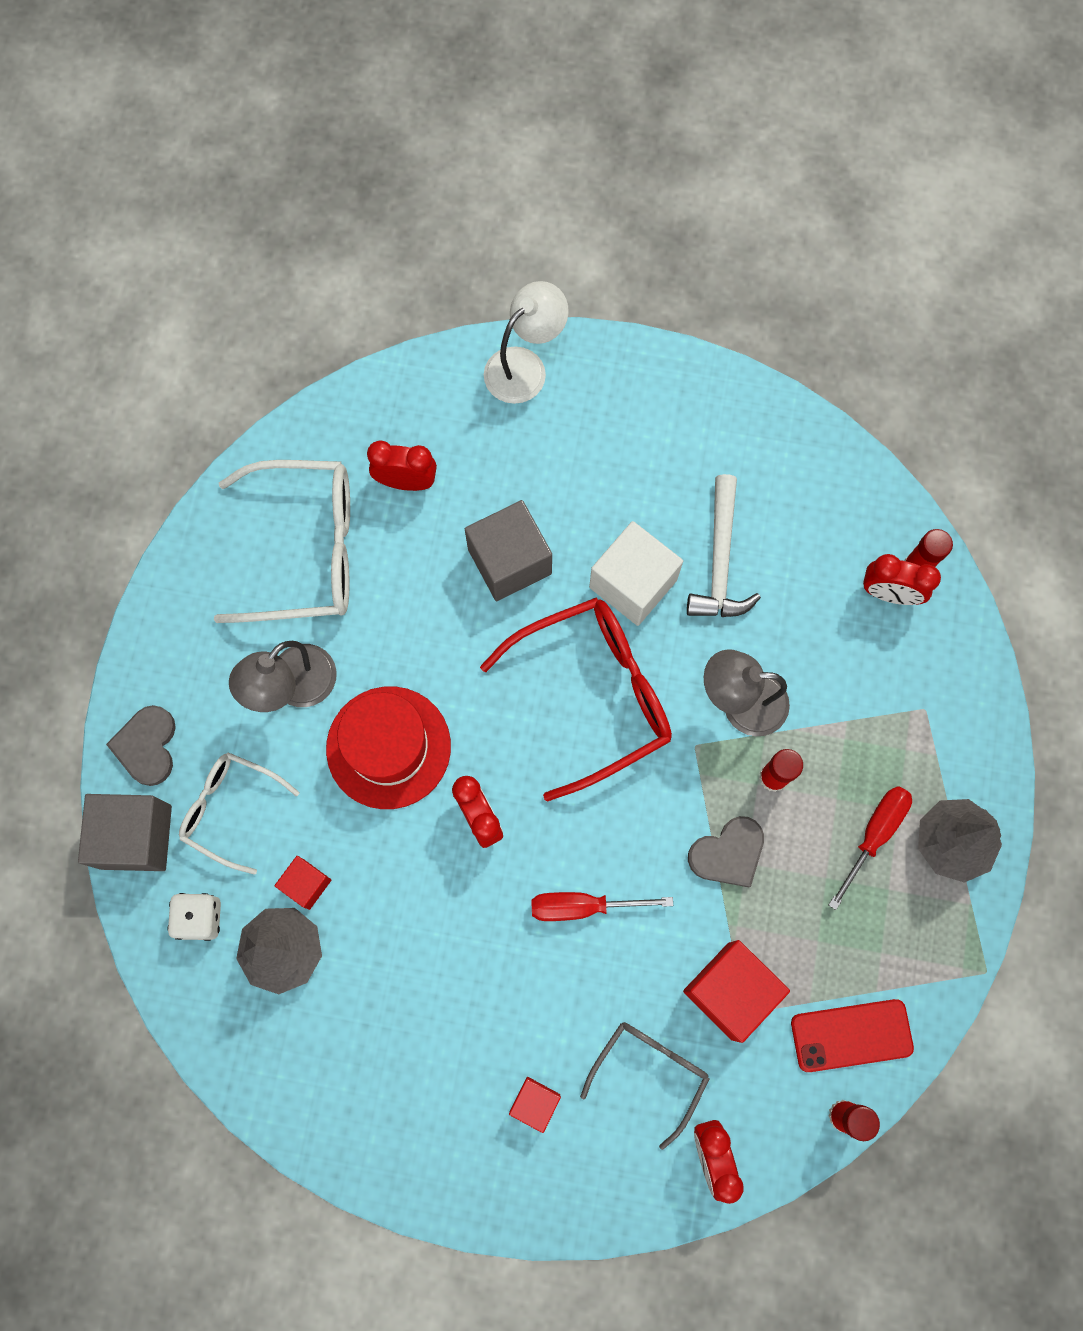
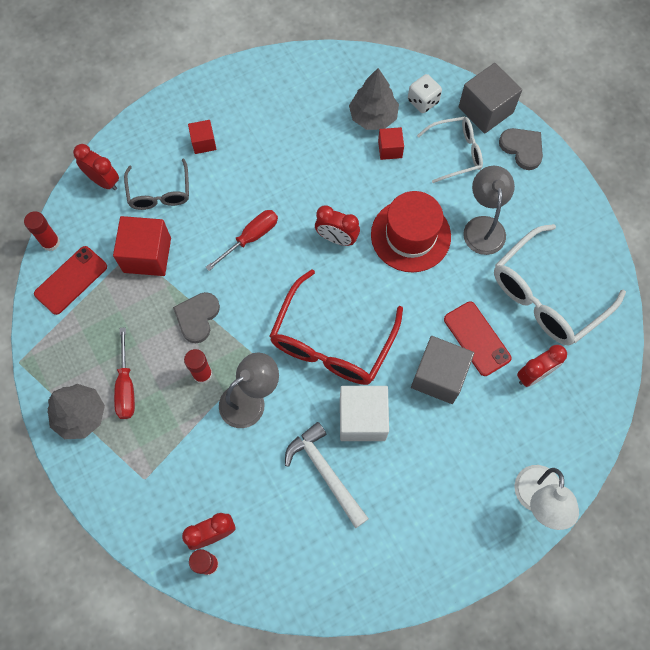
camera: 140 degrees right, 5 degrees down
none -> red phone [444,302,511,376]

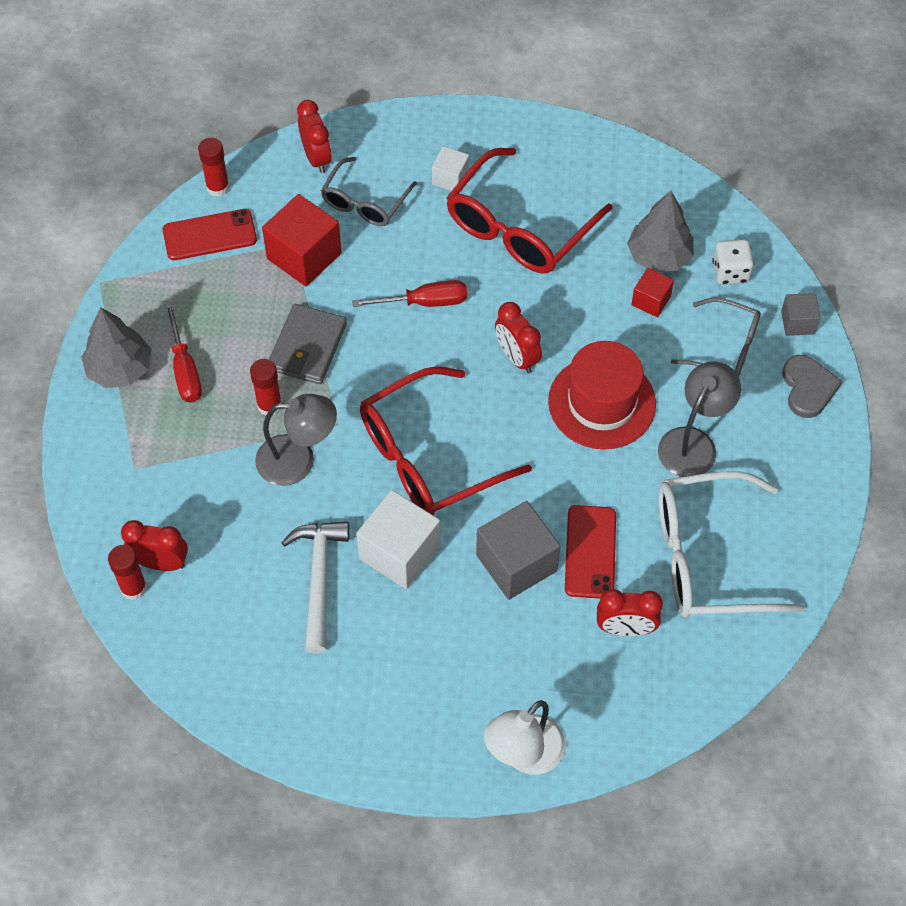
camera: 35 degrees right, 10 degrees down
red screwdriver [114,327,135,419] -> red screwdriver turned 45 degrees counterclockwise [165,303,202,402]
grey heart [173,292,220,343] -> grey wallet [269,304,347,384]
red cube [188,120,216,154] -> white cube [432,146,469,191]
white glasses [417,117,483,183] -> grey glasses [671,298,761,377]
grey cube [459,63,522,134] -> grey cube [781,293,820,336], size x0.54
none -> red glasses [446,148,613,273]

